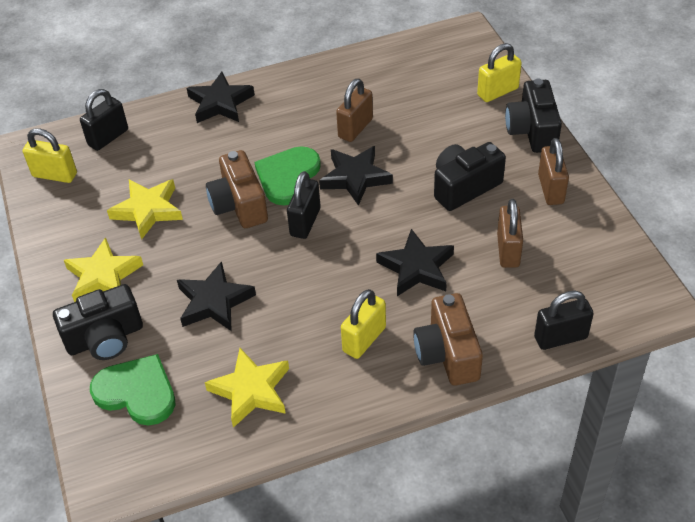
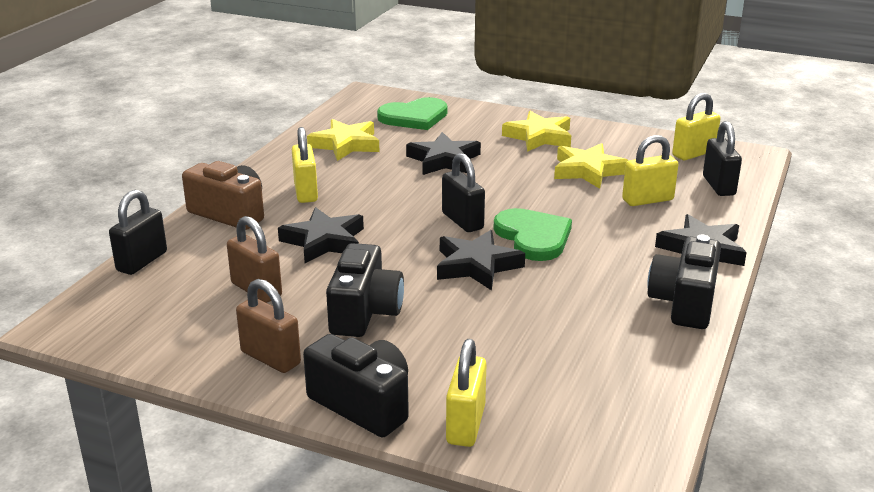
camera: 130 degrees right, 20 degrees down
black camera [53,284,143,360] -> black camera moved to [647,235,721,329]
brown camera [206,150,268,228] -> none
brown padlock [336,79,373,142] -> none
none -> yellow padlock [622,135,678,206]

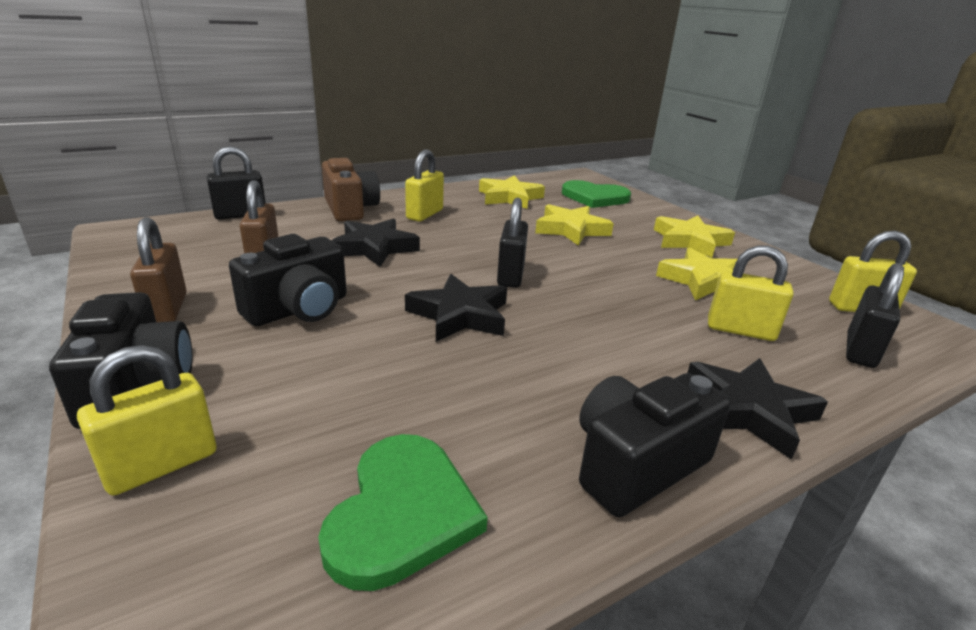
camera: 35 degrees right, 0 degrees up
black star [406,132,481,175] -> yellow star [535,204,614,246]
green heart [493,208,572,261] -> green heart moved to [318,434,488,591]

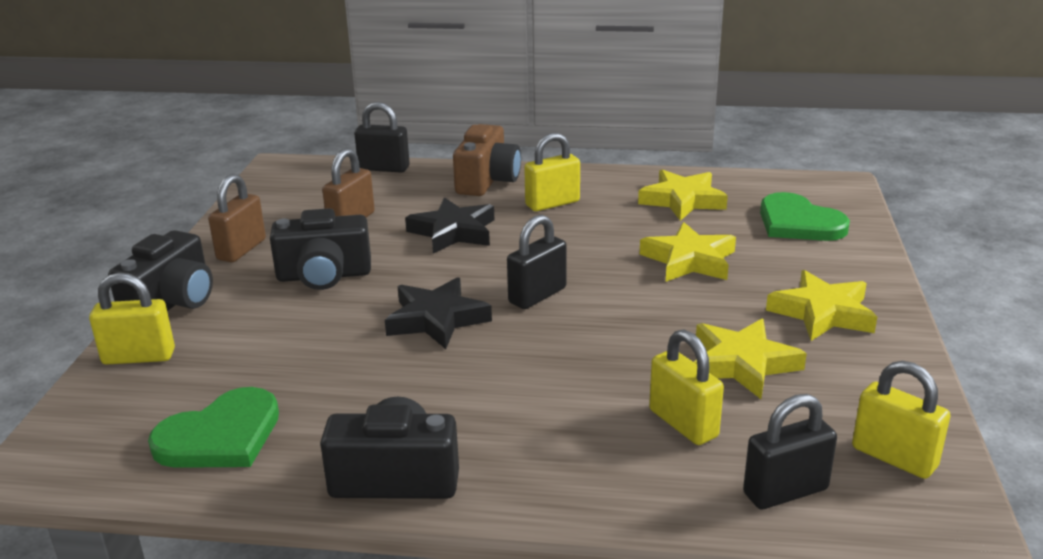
camera: 40 degrees right, 0 degrees up
black star [687,358,828,460] -> none

